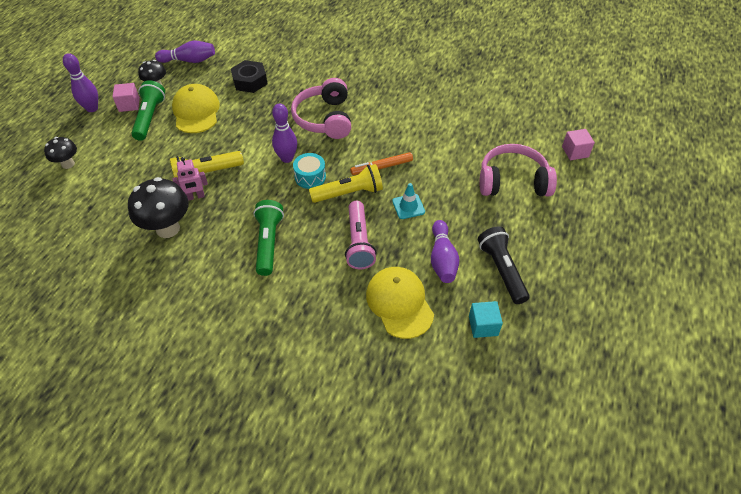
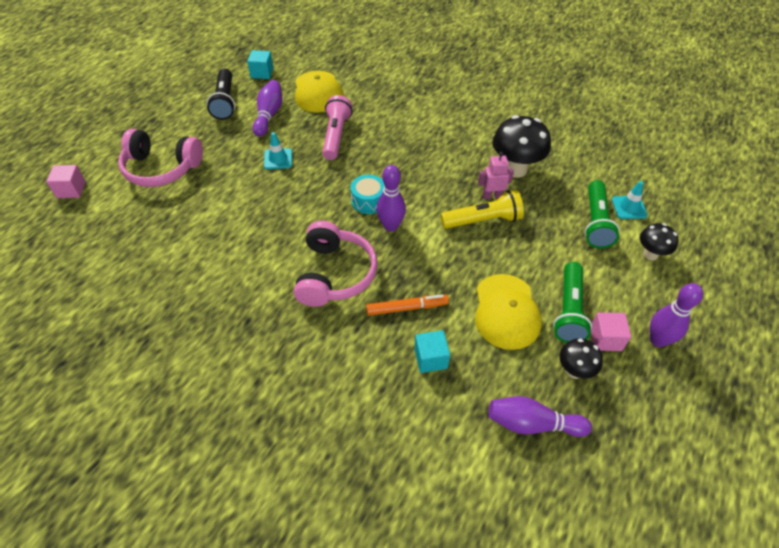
camera: 170 degrees left, 0 degrees up
black nut [231,60,268,93] -> turquoise cube [414,330,450,373]
green flashlight [253,200,284,276] -> green flashlight moved to [585,180,620,249]
yellow flashlight [309,164,383,203] -> none
orange marker [350,152,413,175] -> orange marker moved to [366,294,449,316]
none -> turquoise traffic cone [612,181,648,219]

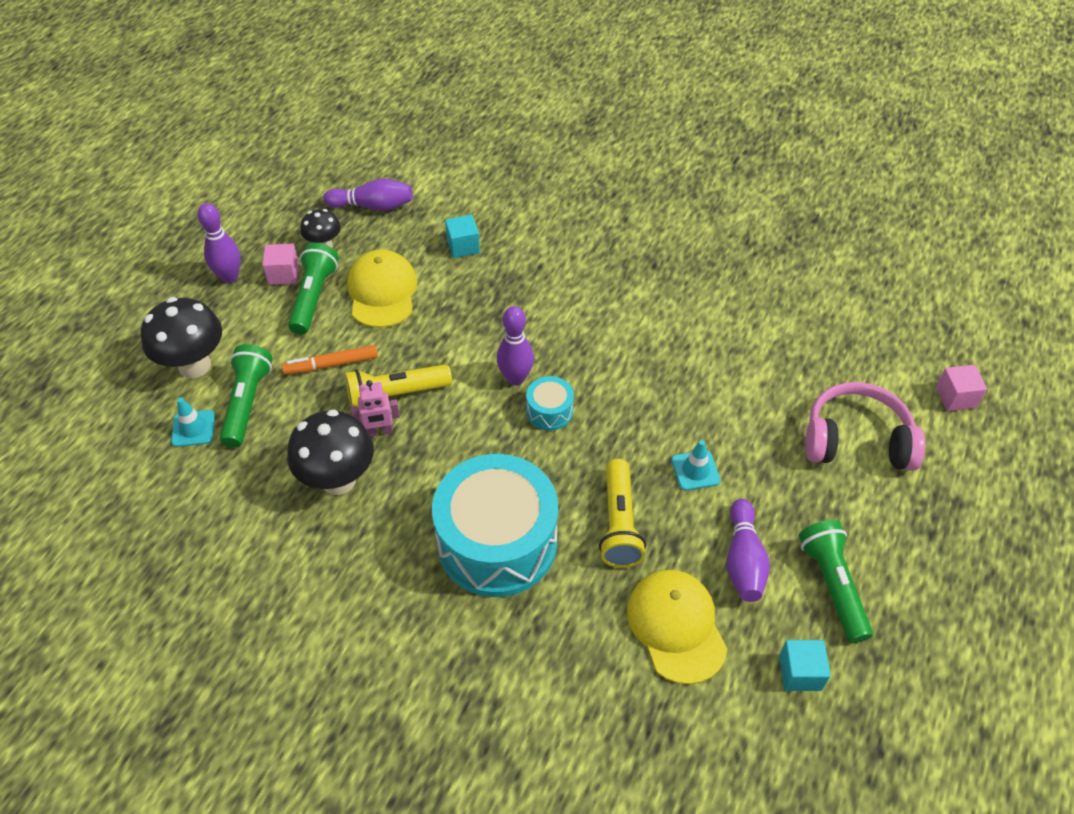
camera: 175 degrees right, 0 degrees up
black flashlight [207,68,235,120] -> green flashlight [799,520,873,643]
pink headphones [294,221,377,307] -> none
pink flashlight [322,95,353,160] -> yellow flashlight [599,459,646,568]
orange marker [366,294,449,316] -> orange marker moved to [282,345,378,375]
black mushroom [640,223,678,261] -> black mushroom [141,297,222,378], size x1.75
none -> turquoise drum [432,454,558,597]

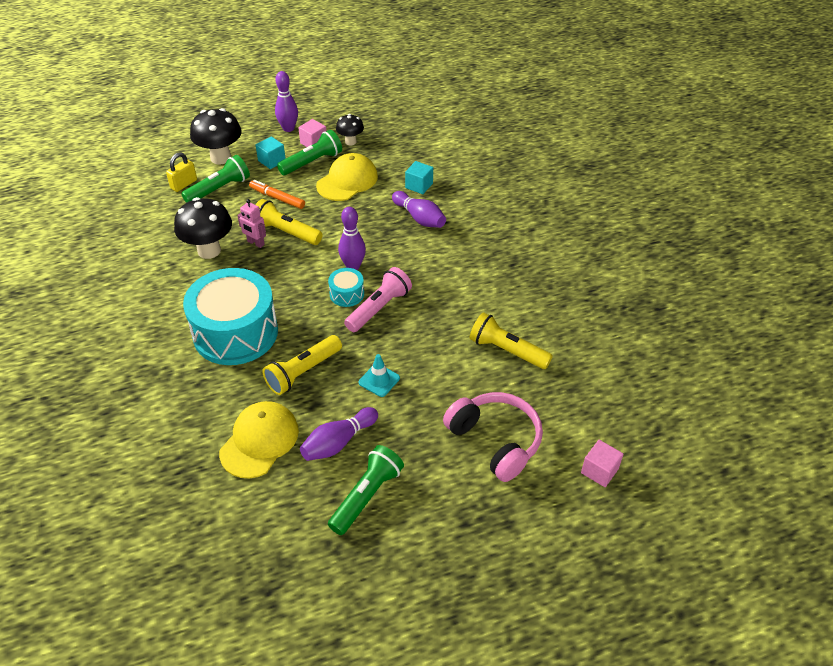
camera: 45 degrees right, 5 degrees down
turquoise traffic cone [171,398,215,447] -> yellow padlock [166,152,197,192]
purple bowling pin [323,178,413,211] -> purple bowling pin moved to [392,191,446,228]
turquoise cube [779,640,831,691] -> turquoise cube moved to [256,136,286,169]
none -> pink flashlight [344,267,412,332]
none -> yellow flashlight [469,312,553,369]

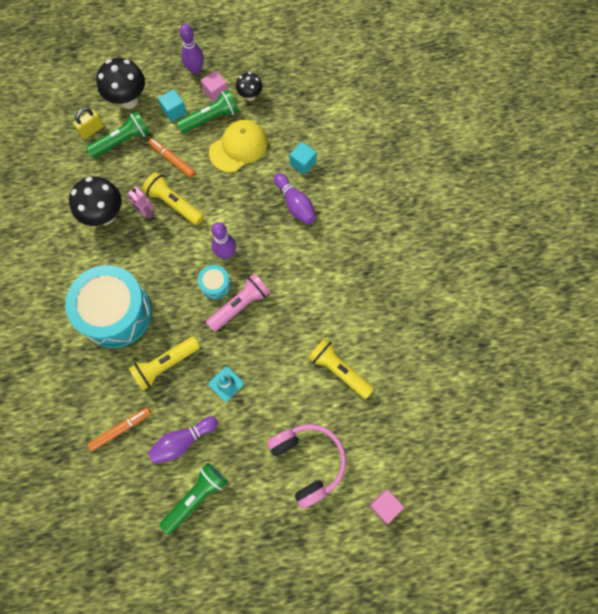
camera: 10 degrees right, 25 degrees up
yellow cap [219,401,299,478] -> orange marker [88,407,151,451]

